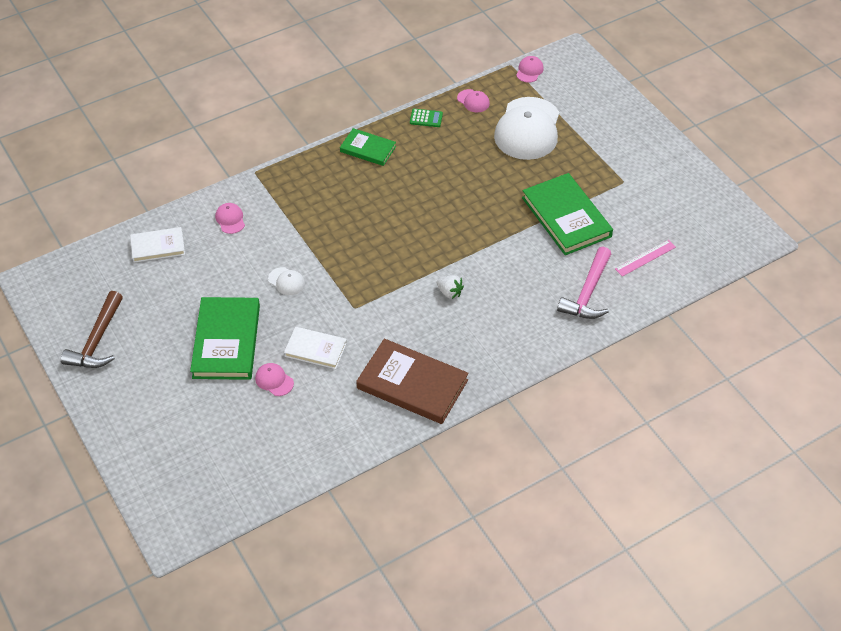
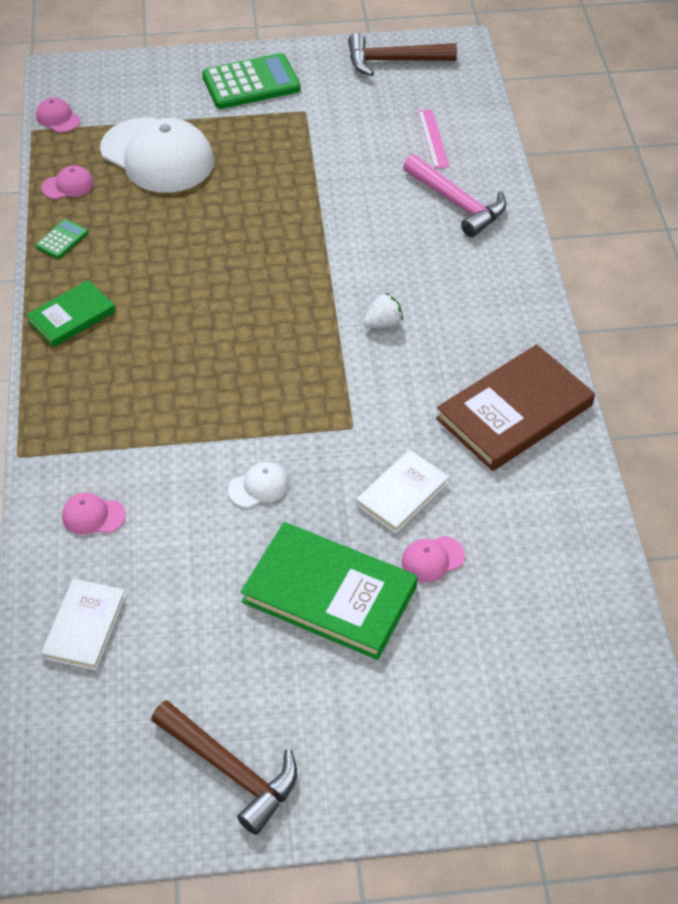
camera: 65 degrees left, 0 degrees up
green book [522,173,613,255] -> none
none -> green calculator [202,53,301,109]
none -> brown hammer [348,33,457,76]

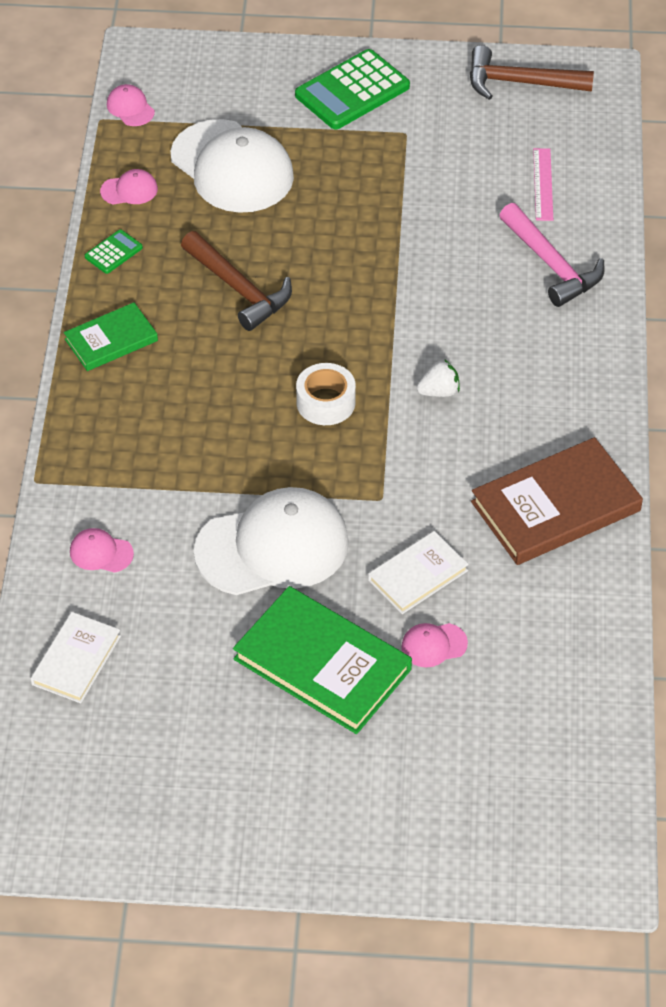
camera: 10 degrees right, 0 degrees up
brown hammer [151,700,297,835] -> brown hammer moved to [181,231,292,331]
green calculator [202,53,301,109] -> green calculator turned 150 degrees clockwise [295,49,410,129]
white cap [228,462,289,508] -> white cap [194,487,349,595], size x2.41
none -> white tape [296,363,356,425]

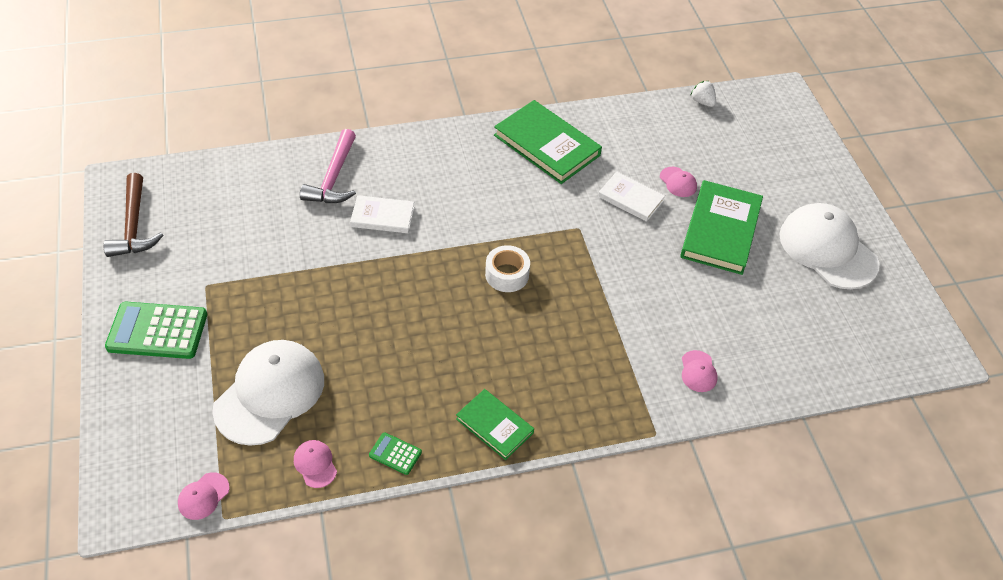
camera: 110 degrees left, 0 degrees up
white book [30,612,121,703] -> white book moved to [350,195,414,233]
brown hammer [181,231,292,331] -> none
white cap [194,487,349,595] -> white cap moved to [779,203,879,289]
green calculator [295,49,410,129] -> green calculator turned 150 degrees clockwise [105,302,207,359]
white strawberry [417,359,460,397] -> white strawberry moved to [691,81,716,107]
brown book [471,437,643,565] -> green book [494,100,602,184]
pink hammer [499,203,605,307] -> pink hammer turned 150 degrees clockwise [300,129,356,203]
pink ruler [533,148,553,221] -> none

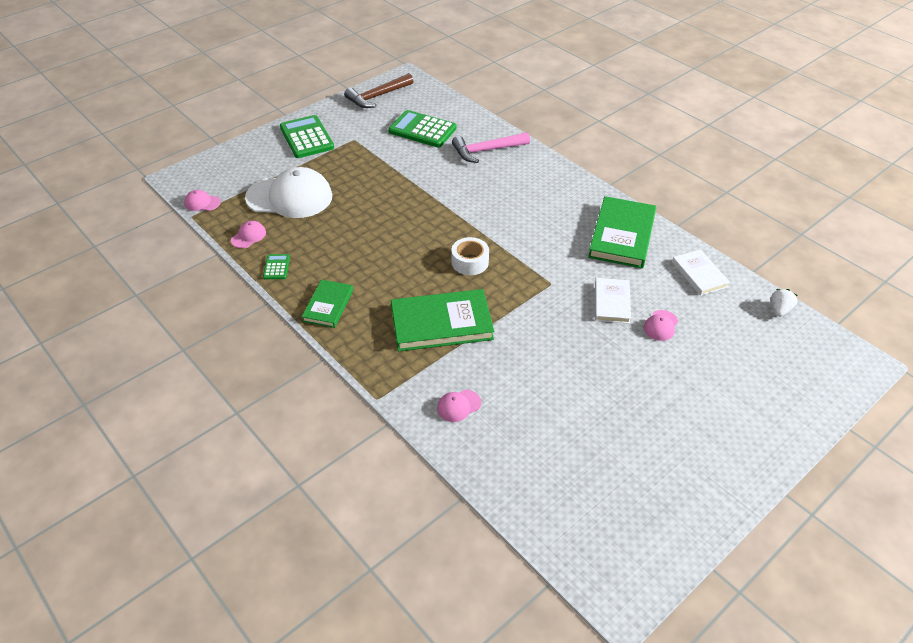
camera: 65 degrees right, 5 degrees down
white book [350,195,414,233] -> white book moved to [672,249,730,296]
green book [680,180,763,275] -> green book moved to [391,289,494,351]
white cap [779,203,879,289] -> none
none -> green calculator [388,110,456,147]

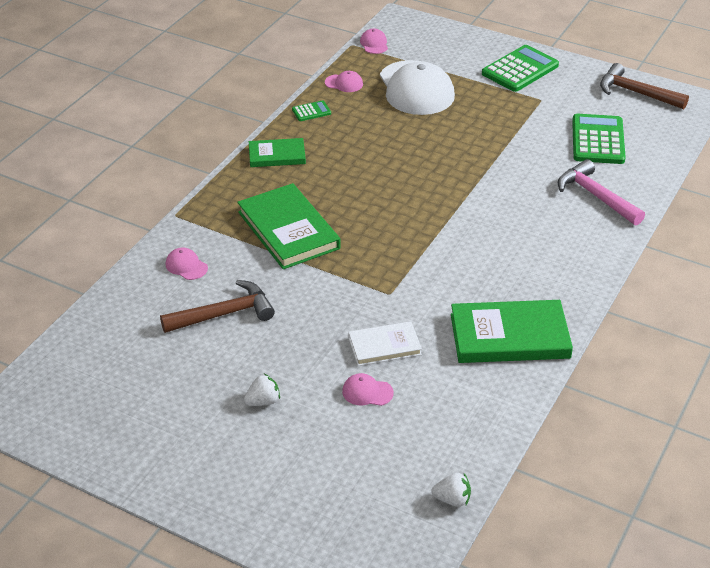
camera: 70 degrees right, 5 degrees down
white tape [452,237,489,275] -> none
white book [672,249,730,296] -> none
none -> brown hammer [160,280,275,333]
none -> white strawberry [244,374,280,406]

